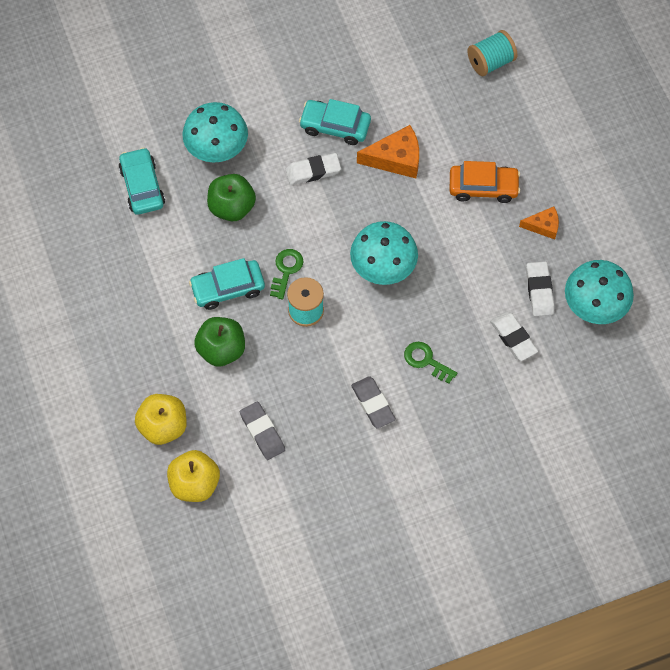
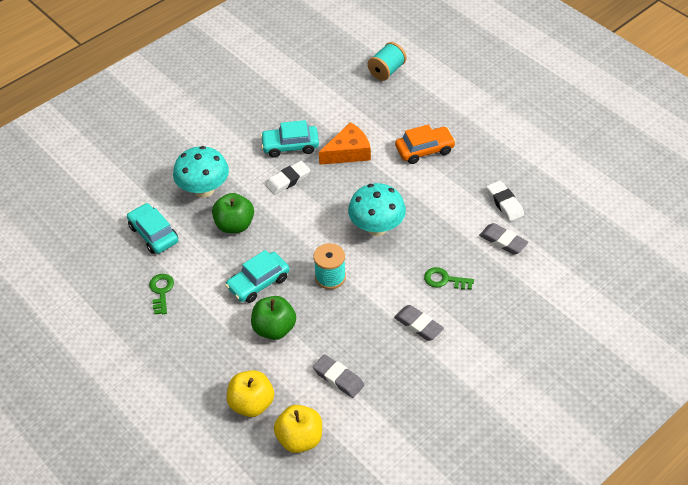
camera: 20 degrees left, 15 degrees down
green key [270,249,303,299] -> green key moved to [149,274,174,315]
white eraser [490,312,538,361] -> grey eraser [479,223,528,255]
orange cheese [519,207,559,239] -> none
turquoise mushroom [565,260,634,324] -> none

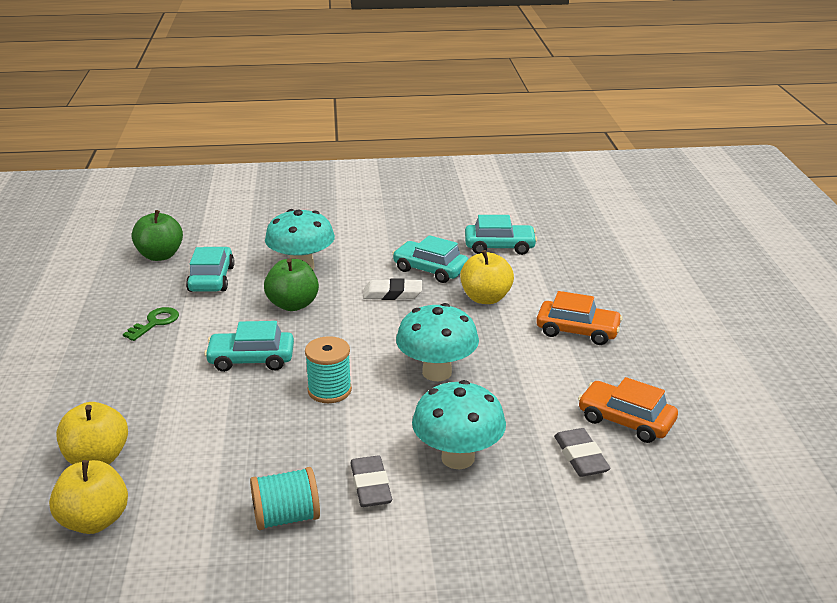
camera: 35 degrees right, 20 degrees down
green apple [251,296,296,340] -> green apple moved to [132,210,183,261]
grey eraser [313,354,364,398] -> none
orange cheese [319,122,371,165] -> yellow apple [460,250,514,304]
turquoise spool [367,42,406,81] -> turquoise spool moved to [250,467,320,530]
green key [424,267,474,290] -> turquoise mushroom [412,380,506,469]
white eraser [486,180,524,221] -> orange car [578,377,678,443]
none -> turquoise car [465,215,537,255]

